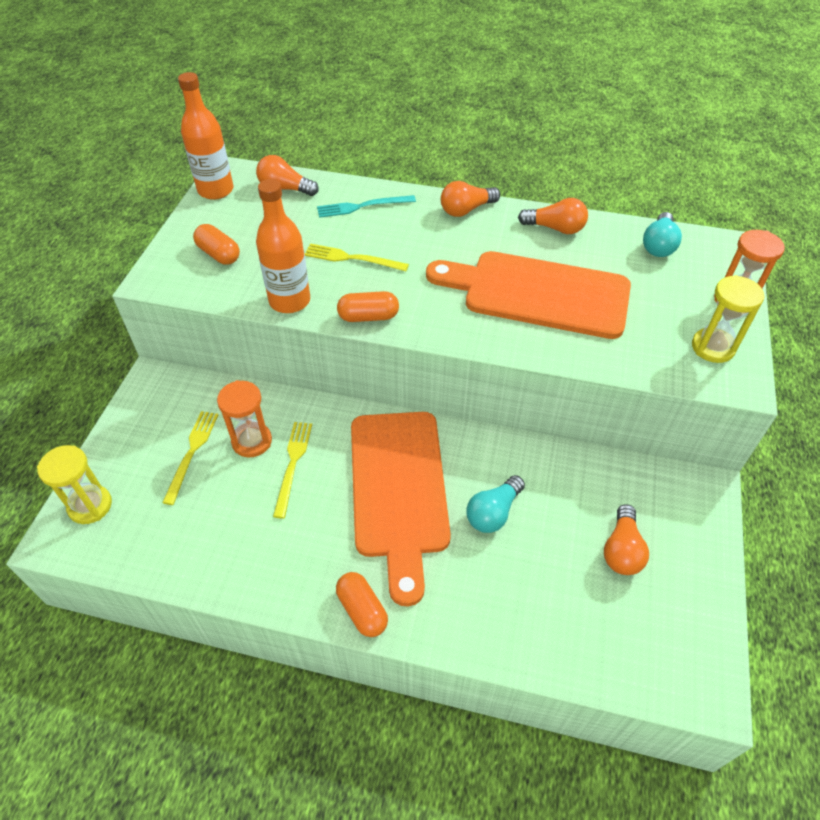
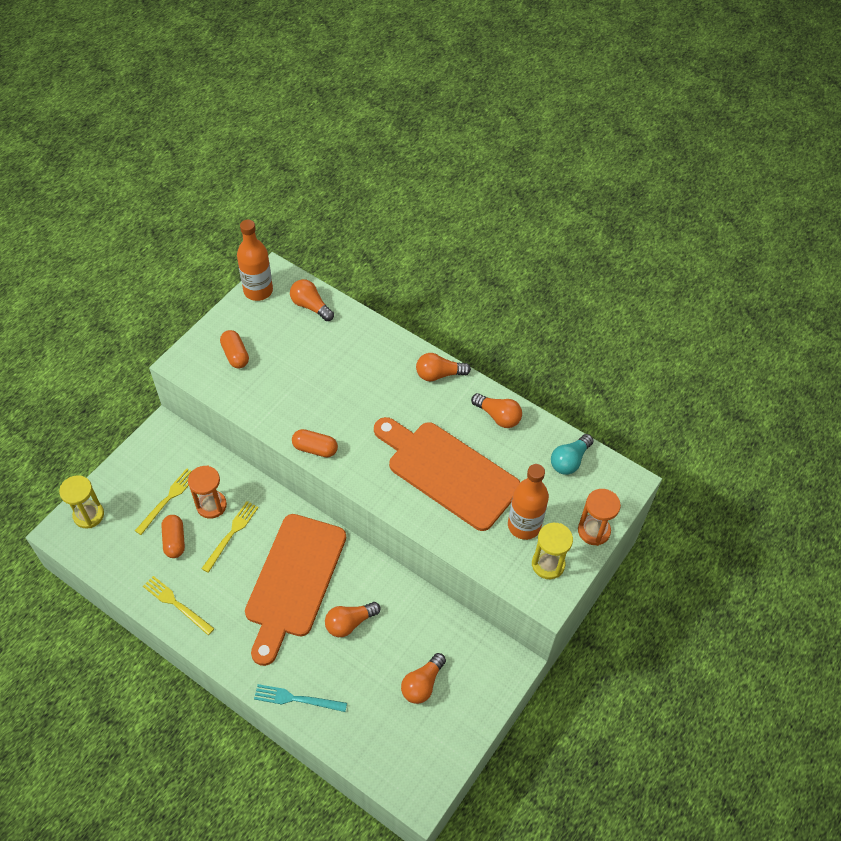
camera: 20 degrees right, 5 degrees up
orange bottle [256,179,310,313] -> orange bottle moved to [508,464,549,540]
yellow fork [305,243,409,271] -> yellow fork moved to [143,576,215,635]
turquoise fork [317,195,416,218] -> turquoise fork moved to [254,684,347,712]
orange capsule [336,572,388,637] -> orange capsule moved to [161,515,185,558]
turquoise light bulb [466,475,525,533] -> orange light bulb [325,602,381,637]

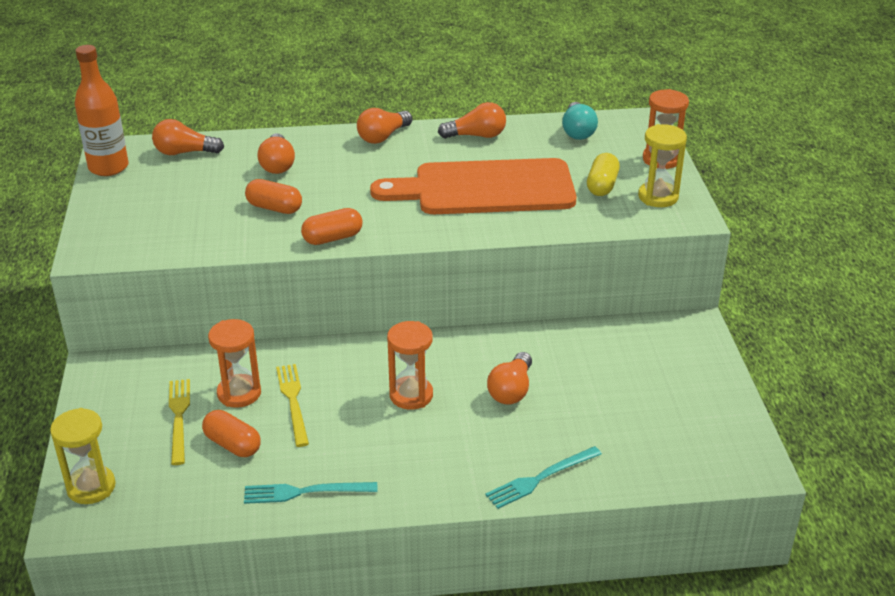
camera: 40 degrees left, 20 degrees down
yellow fork [143,576,215,635] -> turquoise fork [244,482,377,504]
orange capsule [220,330,249,368] -> orange capsule moved to [245,179,302,214]
orange cutting board [245,514,346,666] -> orange hourglass [387,321,433,410]
orange light bulb [401,653,446,704] -> orange light bulb moved to [258,133,295,174]
orange bottle [508,464,549,540] -> yellow capsule [587,153,620,196]

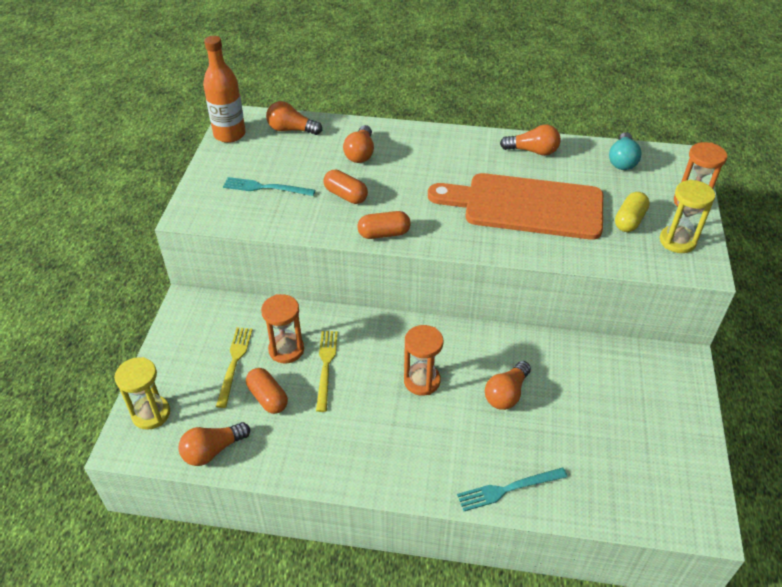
camera: 15 degrees right, 10 degrees up
turquoise fork [244,482,377,504] -> turquoise fork moved to [223,177,315,196]
orange light bulb [357,108,412,144] -> orange light bulb moved to [179,422,250,466]

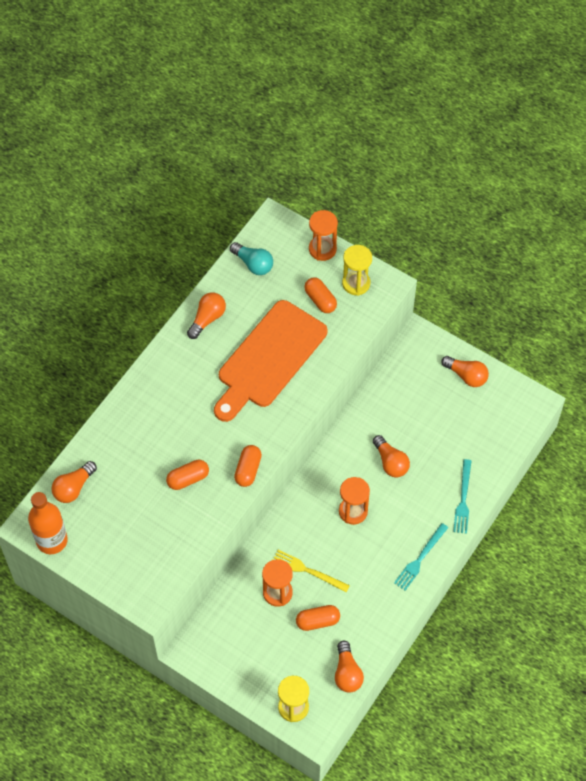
camera: 65 degrees left, 15 degrees up
yellow fork [216,327,253,408] -> none
turquoise fork [223,177,315,196] -> turquoise fork moved to [394,523,448,591]
orange light bulb [343,125,374,163] -> orange light bulb moved to [441,356,489,387]
yellow capsule [615,192,650,232] -> orange capsule [304,278,337,313]

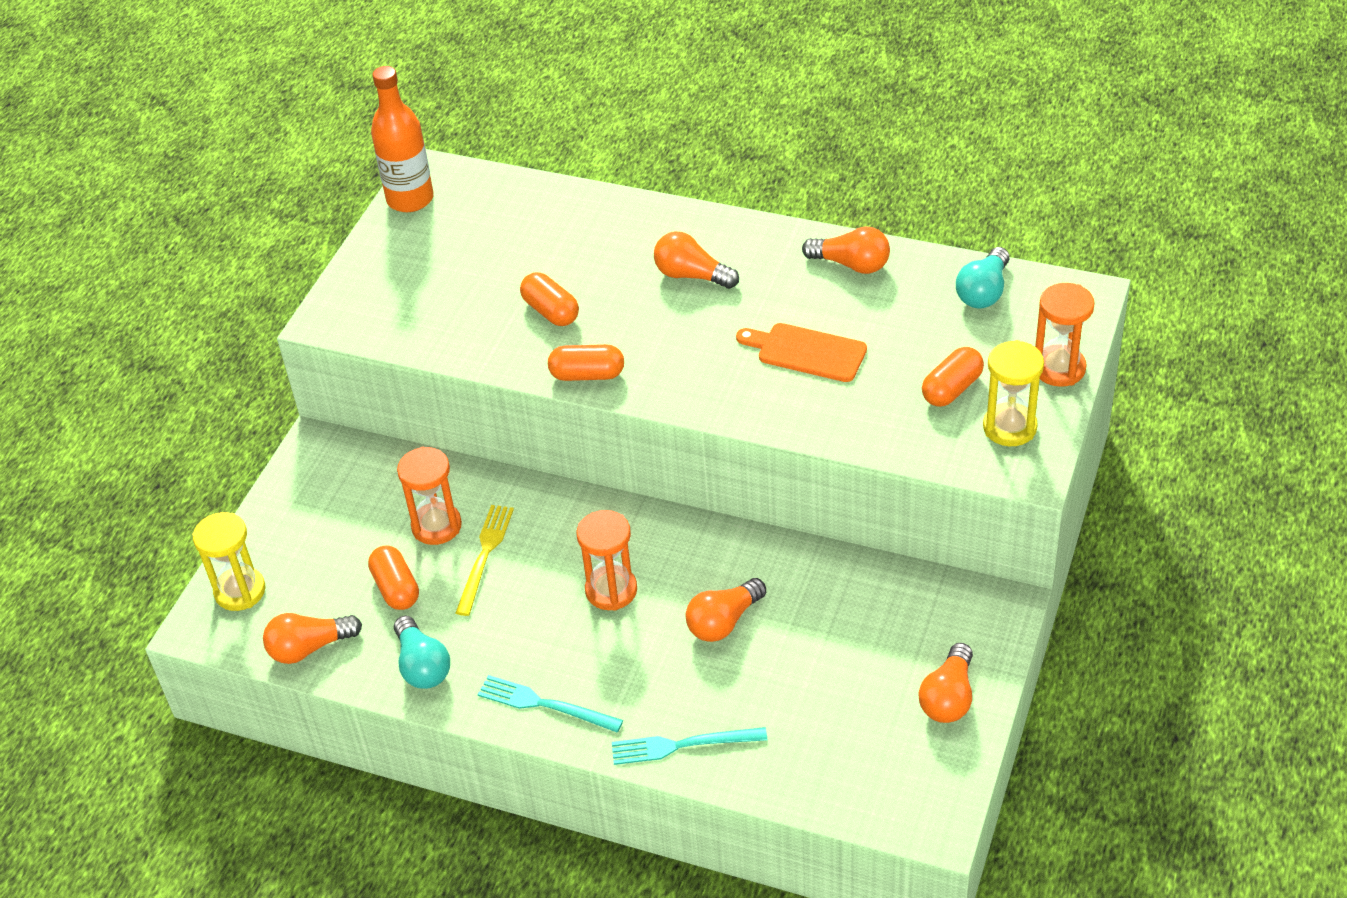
camera: 80 degrees right, 15 degrees down
orange light bulb [51,461,97,503] -> orange light bulb moved to [654,231,739,289]
orange cutting board [214,300,327,422] -> orange cutting board [736,323,867,382], size x0.50
none -> turquoise light bulb [394,616,450,689]

